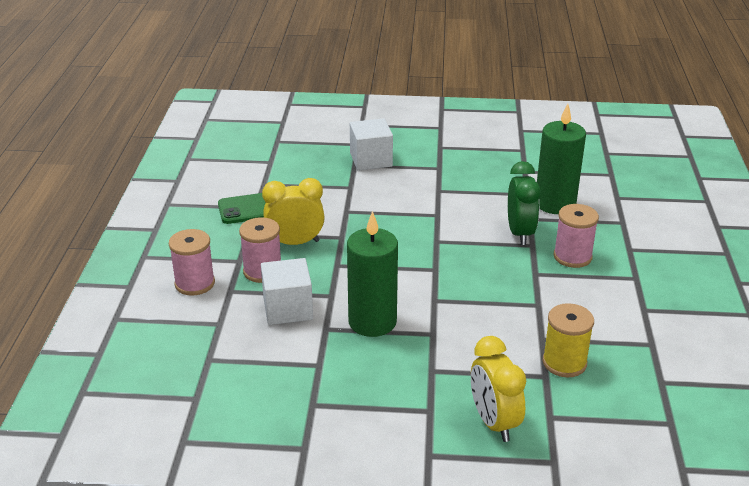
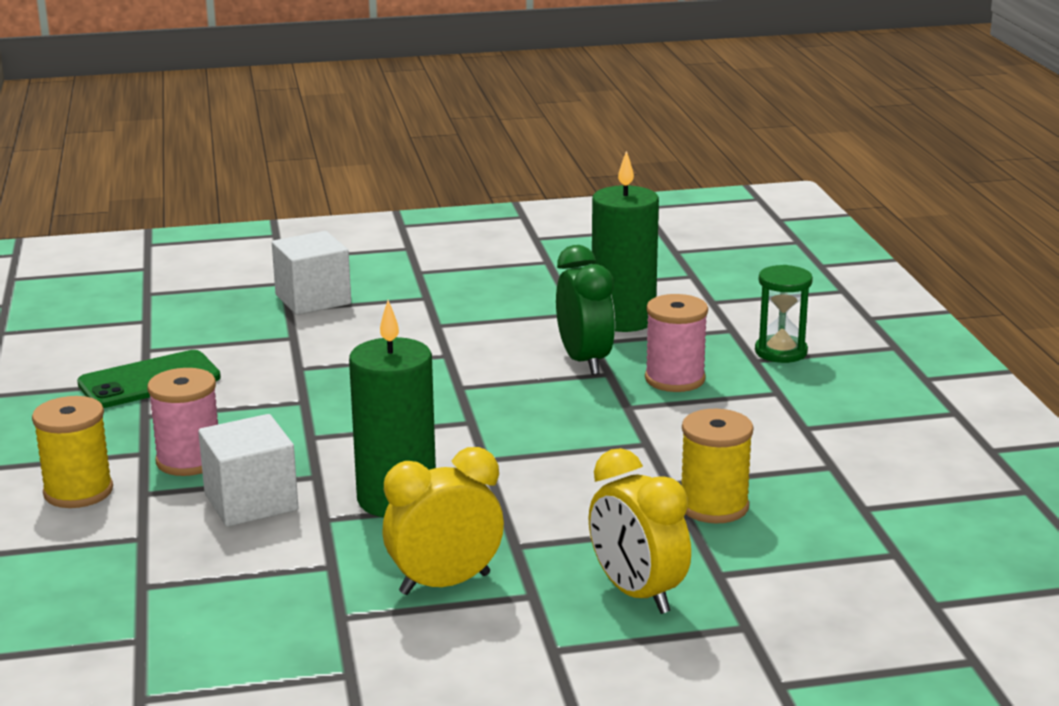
camera: 15 degrees left, 10 degrees down
pink spool [169,229,215,296] -> yellow spool [32,396,113,508]
yellow clock [262,178,325,245] -> yellow clock moved to [382,447,504,595]
none -> green hourglass [755,265,813,363]

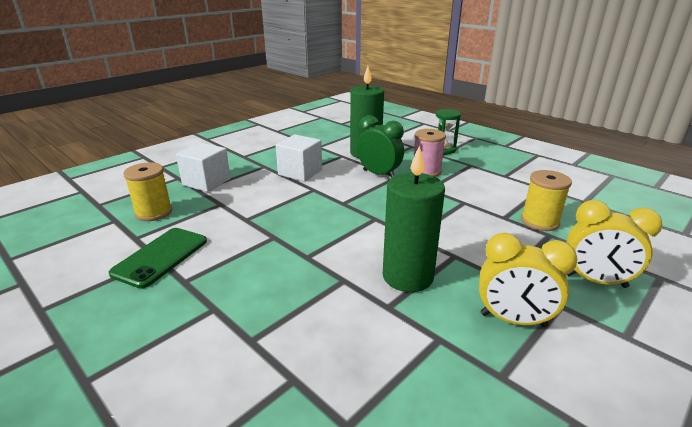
camera: 35 degrees left, 5 degrees up
yellow spool [32,396,113,508] -> yellow spool moved to [123,162,172,221]
pink spool [147,368,218,476] -> none
white cube [198,414,299,527] -> white cube moved to [275,135,322,182]
yellow clock [382,447,504,595] -> yellow clock turned 105 degrees counterclockwise [479,233,577,327]

